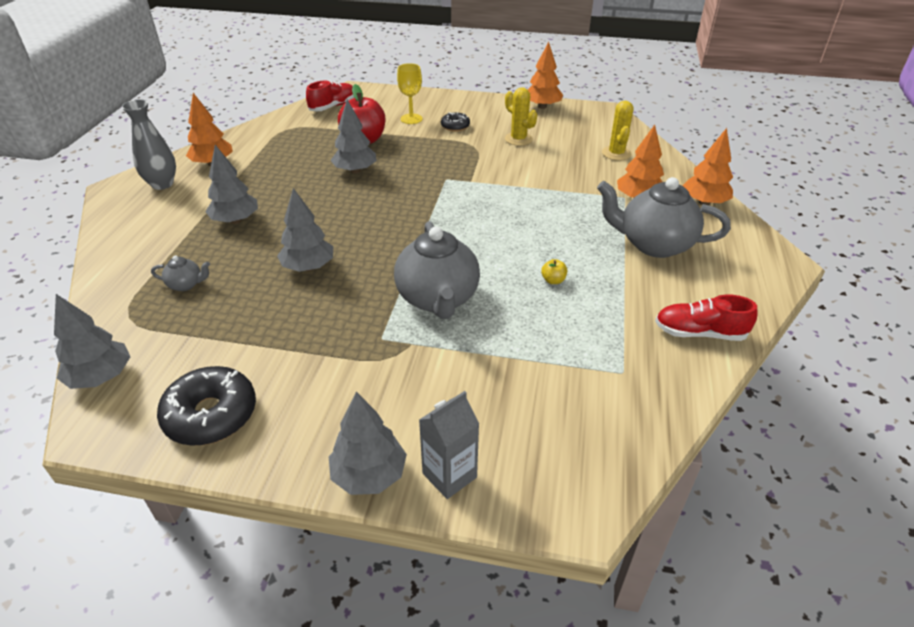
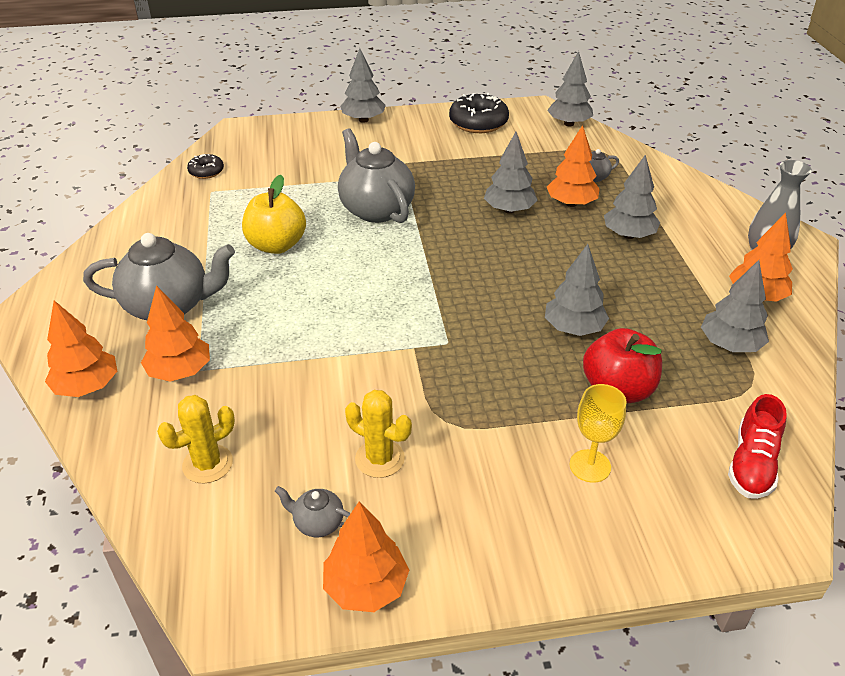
camera: 160 degrees right, 0 degrees up
grey carton [419,391,479,499] -> none
black donut [441,112,470,132] -> black donut moved to [187,154,224,179]
yellow apple [541,259,567,284] -> yellow apple [242,175,306,254], size x2.45
yellow cactus [602,101,634,161] -> yellow cactus turned 75 degrees clockwise [157,395,235,483]
red shoe [655,295,757,341] -> none
none -> grey teapot [275,486,351,537]
none -> orange tree [547,125,600,207]
none -> grey tree [701,260,769,352]

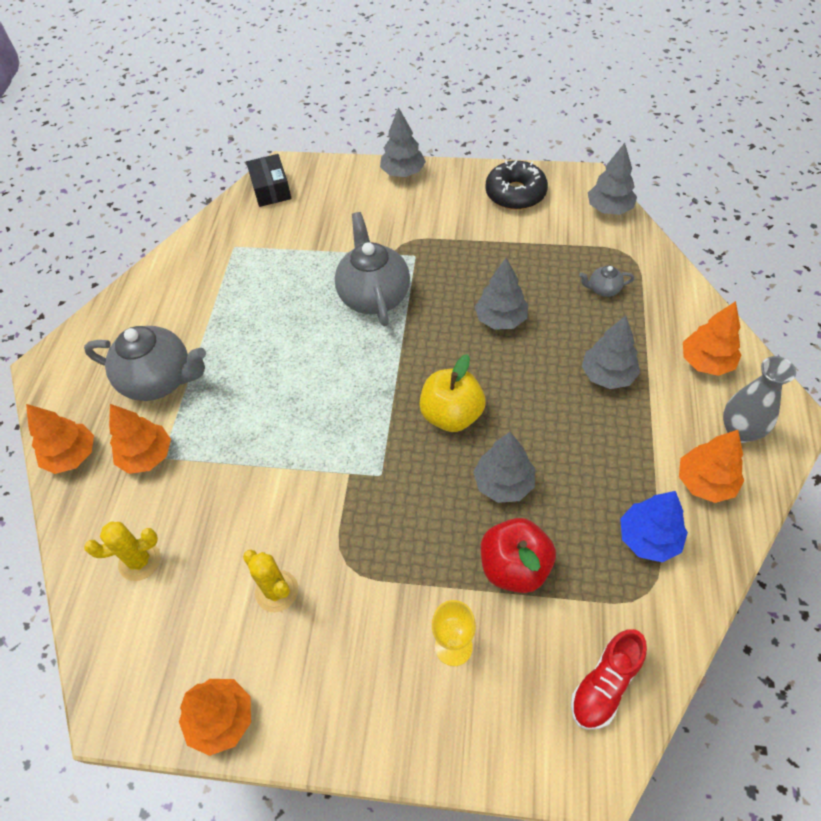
camera: 20 degrees right, 15 degrees up
black donut [187,154,224,179] -> none
yellow apple [242,175,306,254] -> yellow apple moved to [419,354,485,432]
grey teapot [275,486,351,537] -> none
orange tree [547,125,600,207] -> orange tree moved to [683,301,741,376]
grey tree [701,260,769,352] -> blue tree [620,491,688,562]
none -> black box [246,154,291,207]

